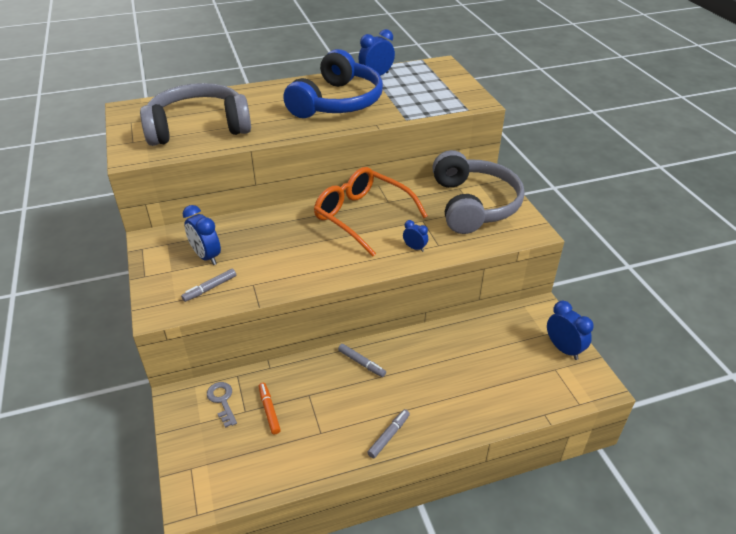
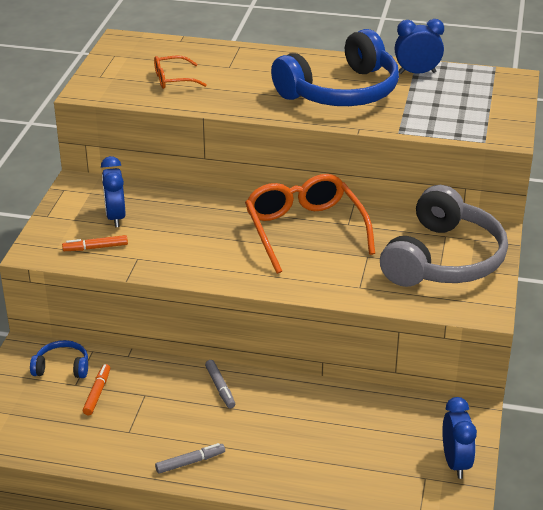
camera: 30 degrees right, 5 degrees down
grey headphones [140,83,251,146] -> orange glasses [154,56,207,89]
grey marker [181,269,236,302] -> orange marker [62,235,128,251]
grey key [207,382,237,428] -> blue headphones [30,340,88,378]
blue clock [403,220,428,252] -> none

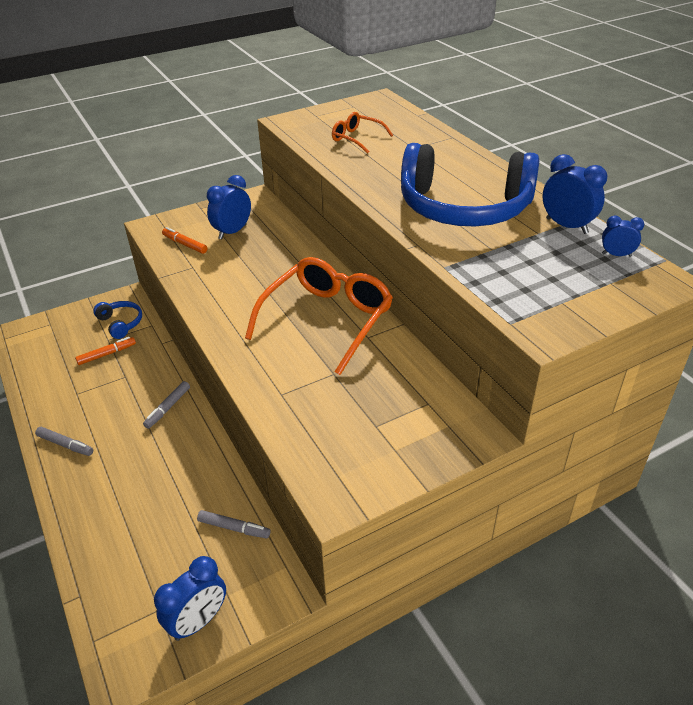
camera: 50 degrees right, 5 degrees up
grey headphones [380,185,508,287] -> none
none -> grey marker [197,510,270,539]
none -> blue clock [602,216,644,257]

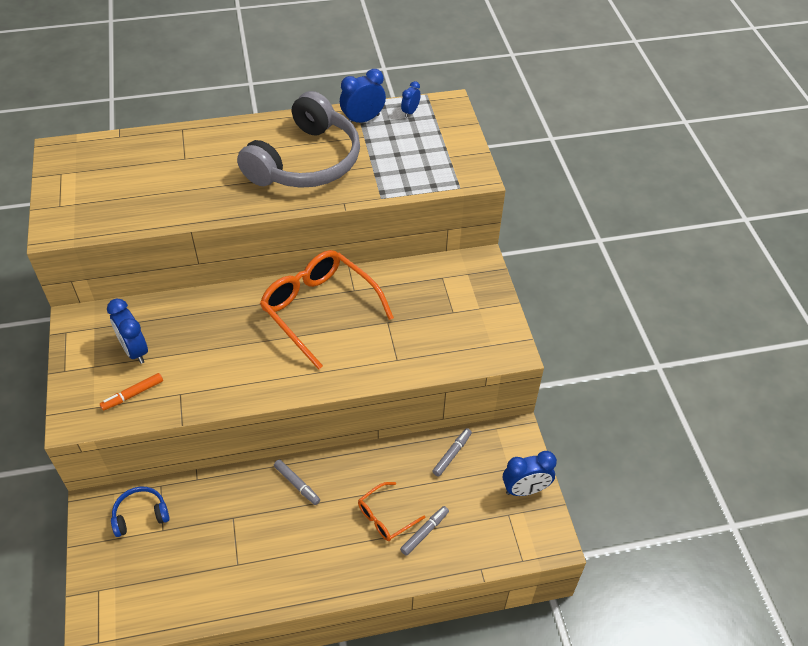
camera: 75 degrees left, 10 degrees up
grey marker [35,427,93,456] -> grey marker moved to [400,506,449,556]
orange marker [75,337,136,365] -> none
blue clock [154,556,226,641] -> blue clock turned 105 degrees clockwise [503,451,557,496]
orange glasses [332,112,393,154] -> orange glasses moved to [358,482,425,541]
blue headphones [401,143,539,226] -> grey headphones [237,91,360,188]

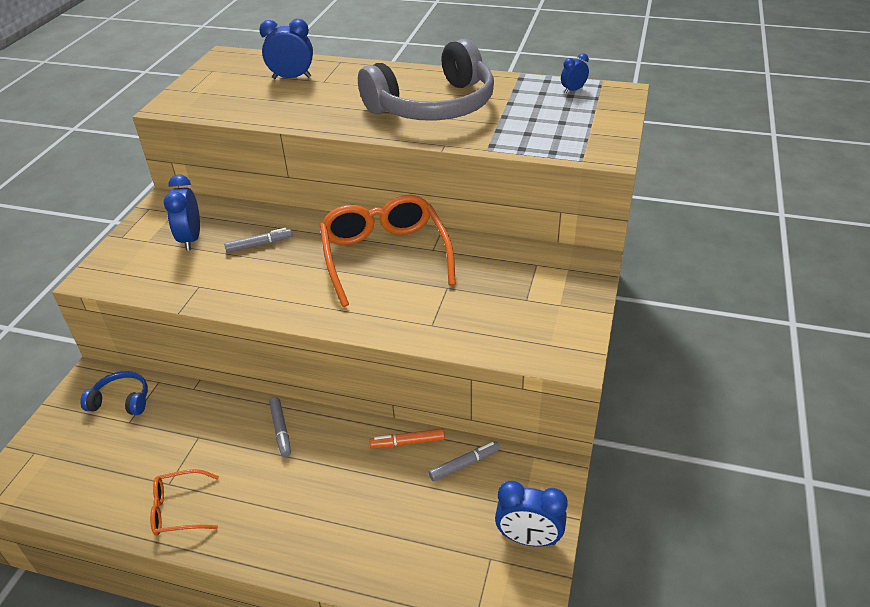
camera: 30 degrees right, 10 degrees down
orange marker [100,373,163,411] -> orange marker moved to [369,428,445,448]
blue clock [340,69,386,123] -> blue clock moved to [259,19,313,79]
orange glasses [358,482,425,541] -> orange glasses moved to [150,469,219,536]
grey marker [400,506,449,556] -> grey marker moved to [224,228,292,253]

